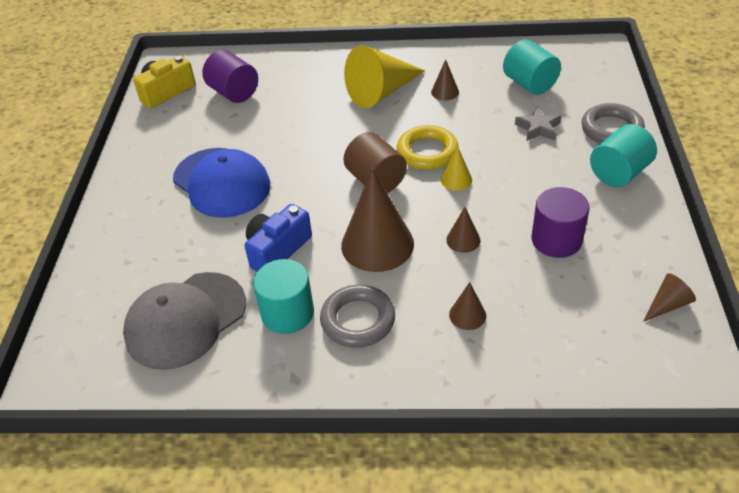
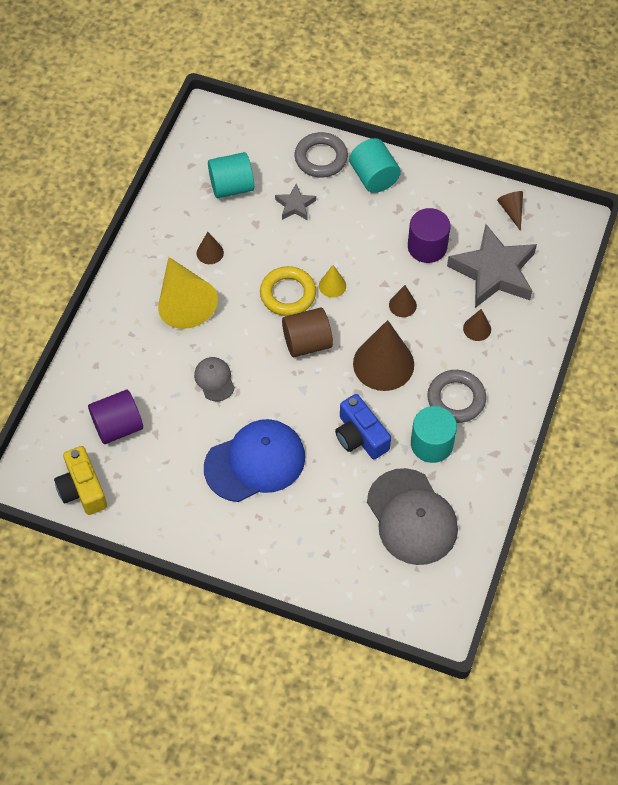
camera: 75 degrees left, 15 degrees up
none -> grey cap [194,357,235,401]
none -> grey star [447,224,537,308]

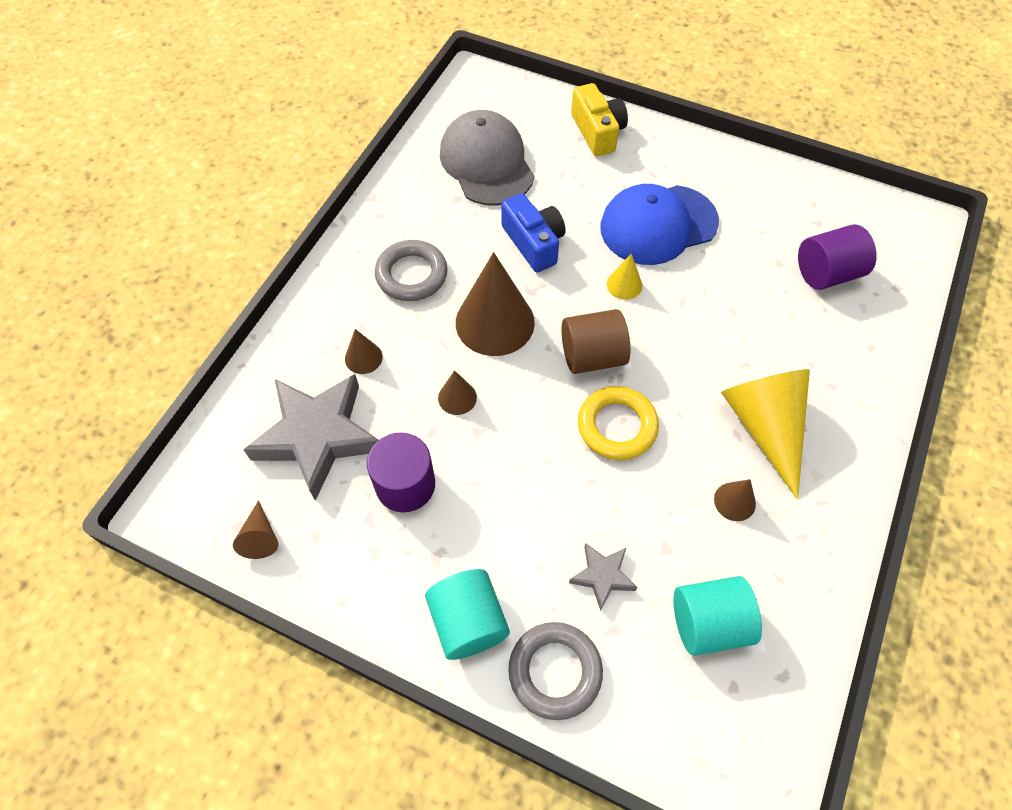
camera: 175 degrees left, 0 degrees up
yellow camera [54,446,107,515] -> yellow camera moved to [571,83,628,156]
grey cap [194,357,235,401] -> none
yellow cone [319,265,346,298] -> yellow cone moved to [607,254,642,300]
turquoise cylinder [411,406,457,463] -> none

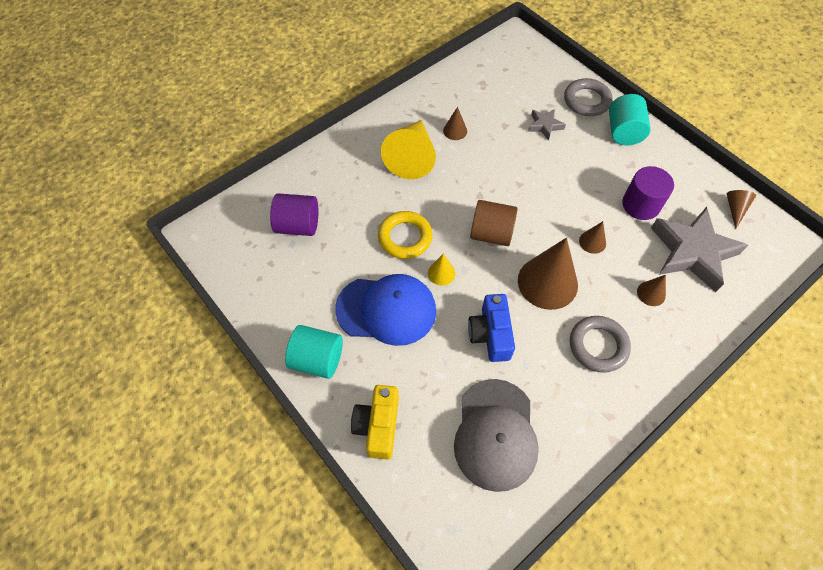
camera: 155 degrees left, 0 degrees up
yellow ring [578,386,659,460] -> yellow ring moved to [378,211,433,259]
turquoise cylinder [673,576,762,656] -> turquoise cylinder moved to [285,325,343,379]

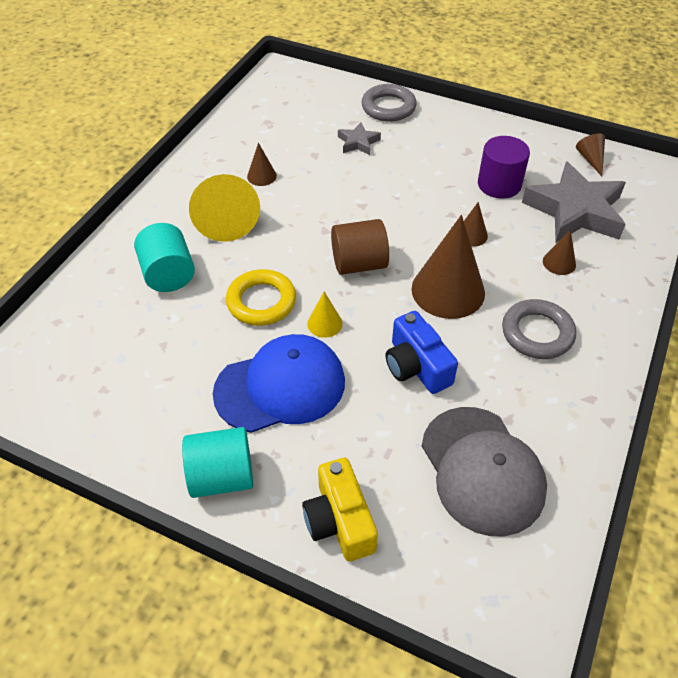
camera: 25 degrees left, 10 degrees down
purple cylinder [270,193,318,236] -> none
turquoise cylinder [609,94,651,146] -> turquoise cylinder moved to [134,223,195,292]

